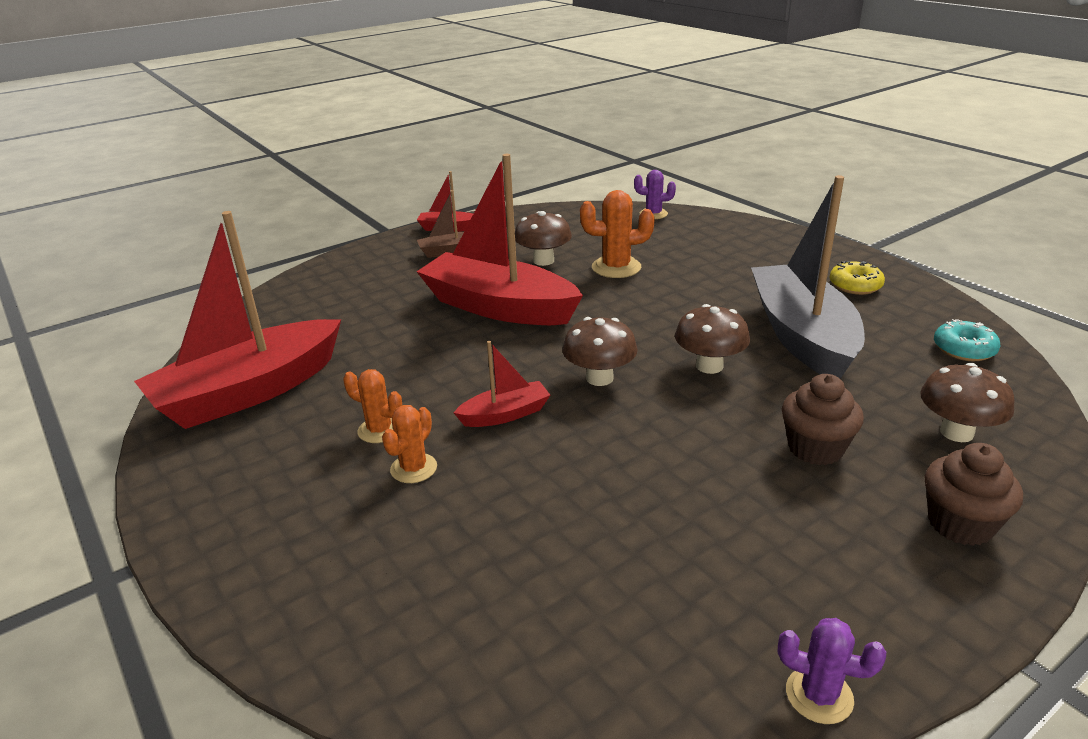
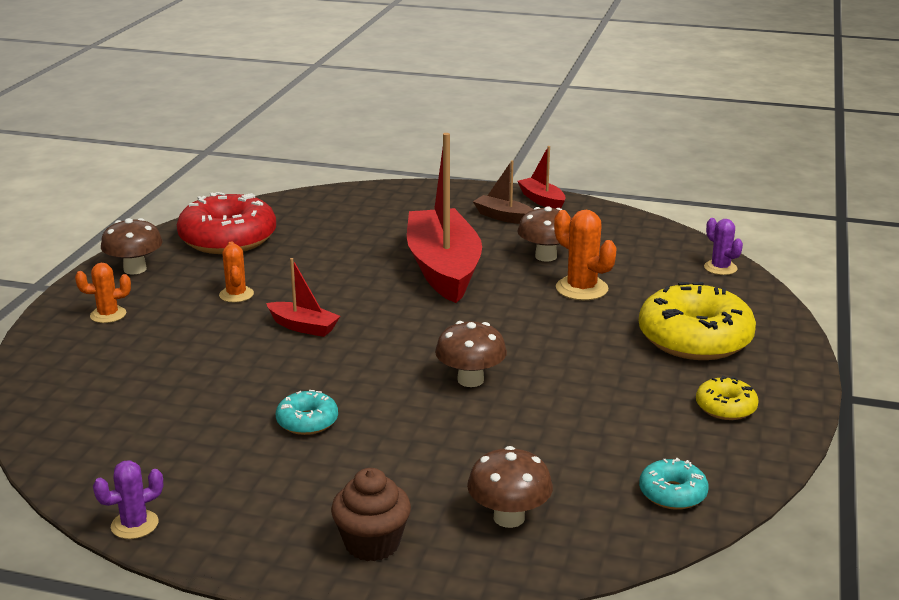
camera: 50 degrees right, 5 degrees down
red boat [134,211,341,429] -> red donut [177,192,276,254]
orange cactus [382,405,437,483] -> orange cactus moved to [75,263,131,323]
brown mushroom [562,317,638,386] -> brown mushroom moved to [101,218,163,274]
grey boat [751,175,865,379] -> none
purple cactus [778,618,886,724] -> purple cactus turned 75 degrees clockwise [93,460,163,539]
brown cupcake [782,374,864,465] -> none
none -> turquoise donut [276,390,338,435]
none -> yellow donut [639,282,756,360]

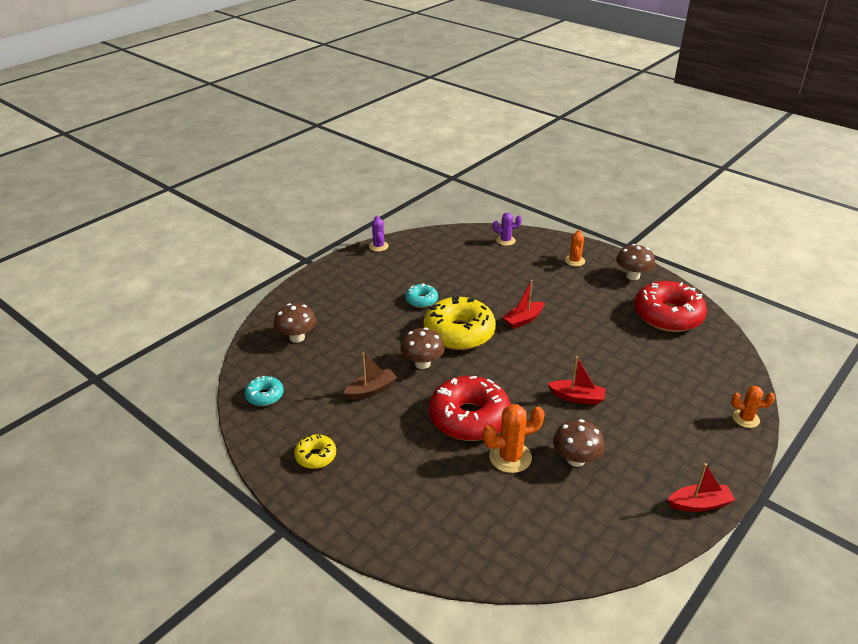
camera: 115 degrees right, 10 degrees up
orange cactus [219,241,254,302] -> orange cactus moved to [731,386,775,428]
brown cupcake [331,468,411,561] -> none
red boat [407,133,482,303] -> red boat [548,356,606,405], size x0.45
brown boat [473,160,534,224] -> brown boat moved to [343,352,397,400]
yellow donut [639,282,756,360] -> yellow donut moved to [424,295,496,350]
purple cactus [704,218,743,275] -> purple cactus moved to [493,212,522,246]
none -> red donut [429,376,511,441]

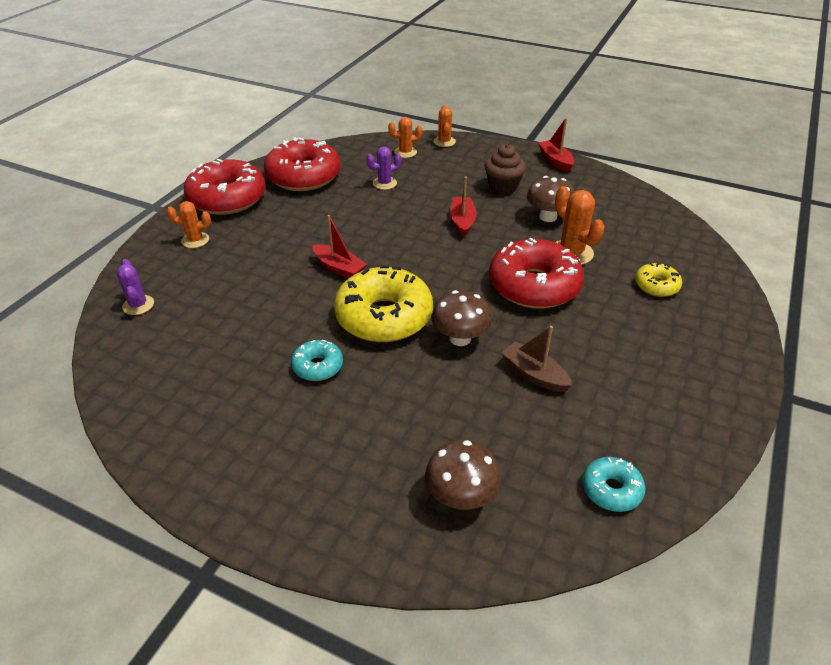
camera: 105 degrees left, 5 degrees up
yellow donut [294,434,336,469] -> yellow donut moved to [635,262,682,297]
purple cactus [369,216,389,252] -> purple cactus moved to [366,146,401,190]
brown mushroom [616,244,655,280] -> red donut [184,159,266,215]
none -> orange cactus [388,117,423,158]
none -> brown cupcake [484,144,526,195]

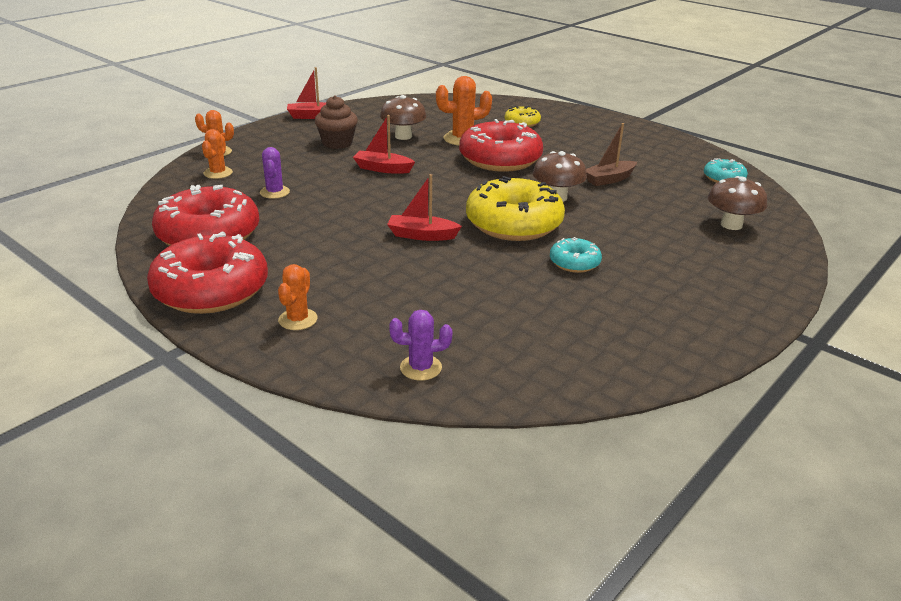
camera: 75 degrees left, 10 degrees down
red boat [312,215,367,278] -> red boat turned 135 degrees counterclockwise [387,174,462,241]

